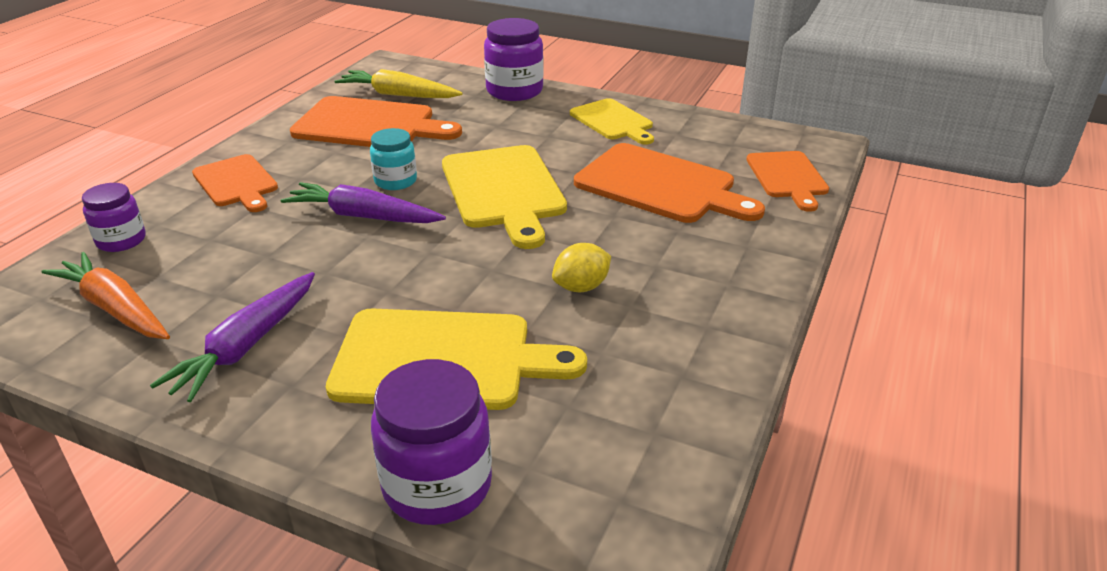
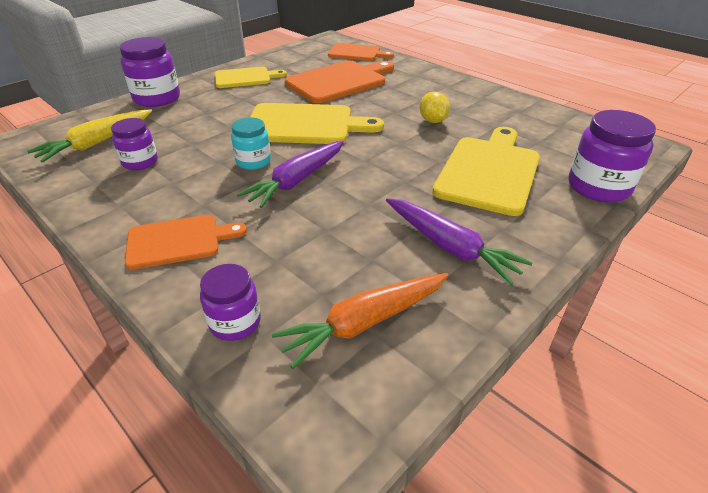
camera: 70 degrees left, 5 degrees up
orange cutting board [290,96,462,147] -> purple jar [111,118,158,170]

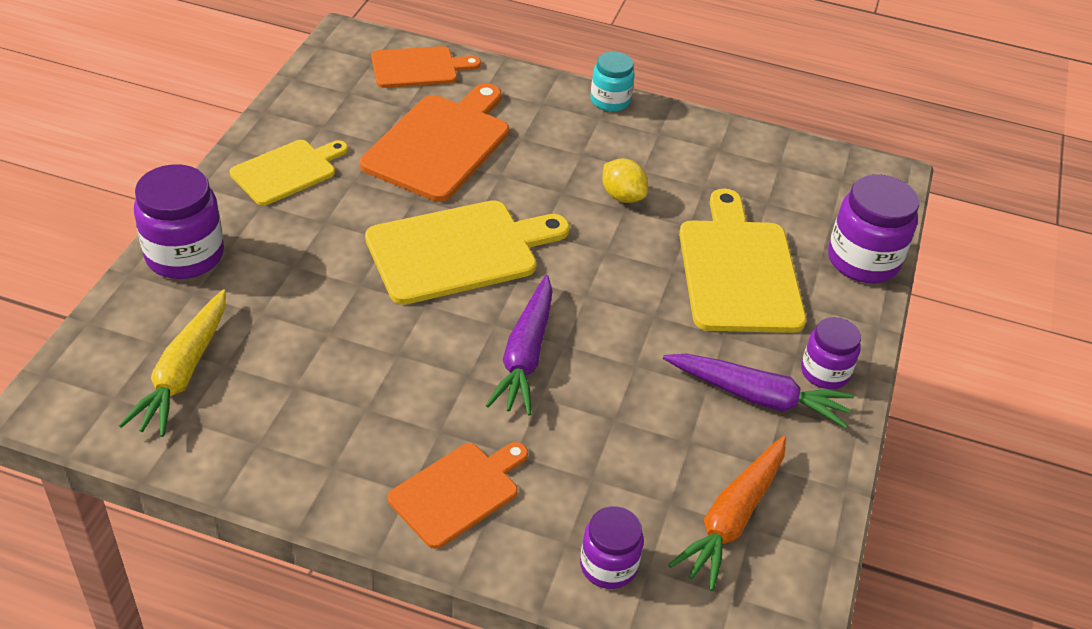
camera: 30 degrees left, 5 degrees up
purple jar [111,118,158,170] -> purple jar moved to [801,317,861,389]
turquoise jar [231,118,271,170] -> turquoise jar moved to [590,52,635,112]

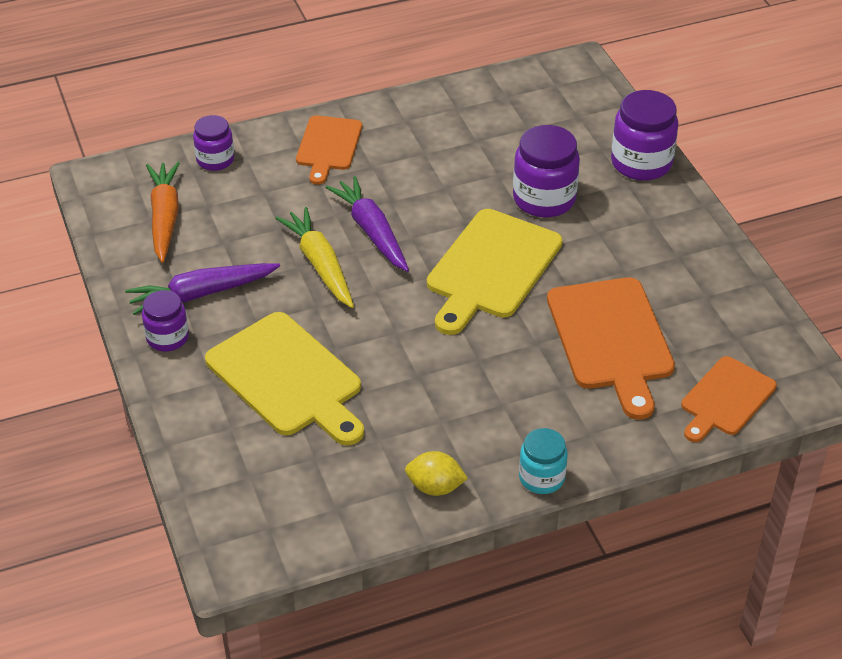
camera: 145 degrees right, 0 degrees up
yellow carrot [119,289,226,437] -> yellow carrot moved to [275,207,354,308]
yellow cutting board [230,140,348,206] -> none
yellow lemon [602,159,648,203] -> yellow lemon moved to [405,451,468,496]
purple jar [828,174,919,283] -> purple jar moved to [513,125,580,217]

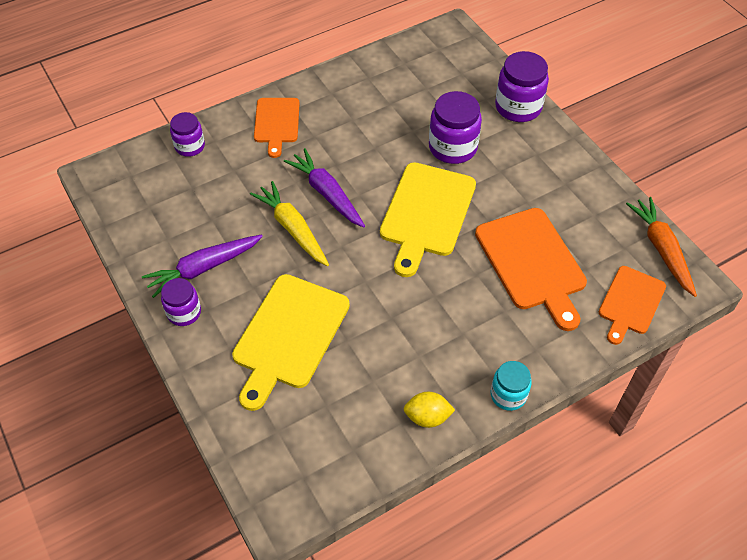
camera: 10 degrees left, 10 degrees up
orange carrot [146,162,180,263] -> orange carrot moved to [626,197,697,297]
yellow cutting board [205,312,364,446] -> yellow cutting board turned 75 degrees clockwise [232,274,350,411]

